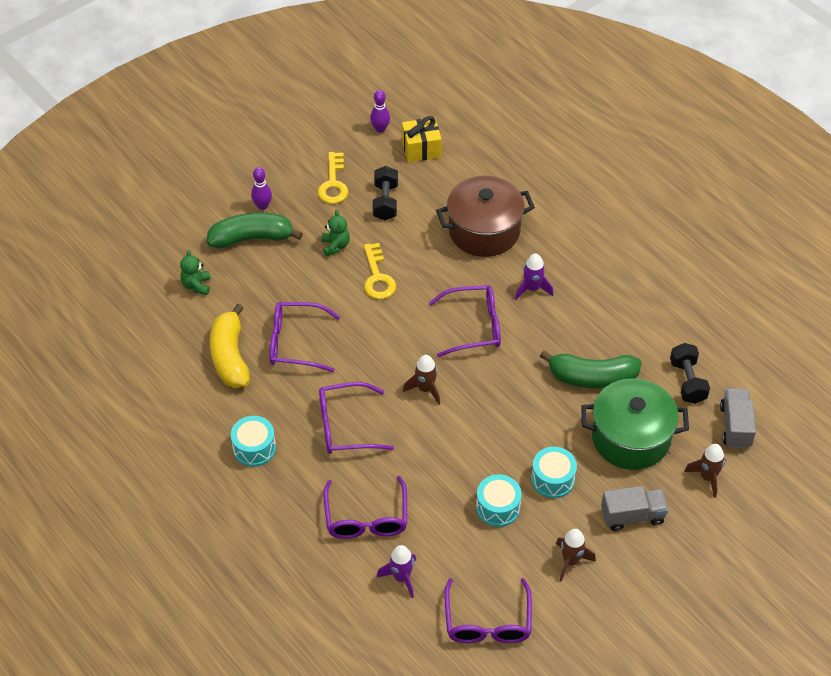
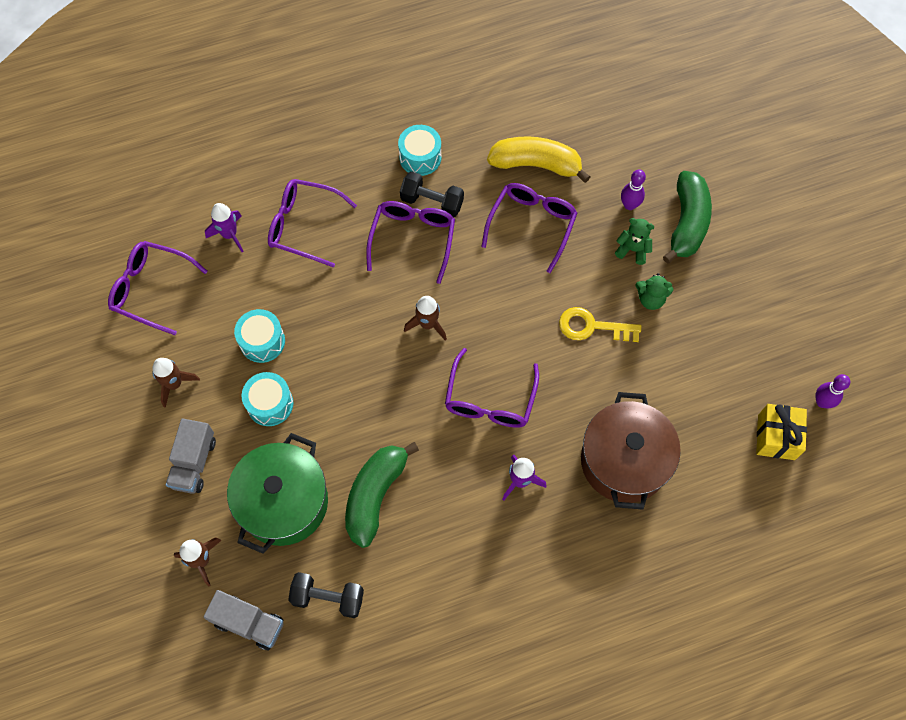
camera: 110 degrees right, 15 degrees up
green teddy bear [180,250,211,295] -> green teddy bear moved to [615,218,655,265]
purple bowling pin [251,167,272,210] -> purple bowling pin moved to [621,170,646,210]
yellow key [318,152,348,204] -> none
black dumbbell [373,166,398,221] -> black dumbbell moved to [400,172,464,218]

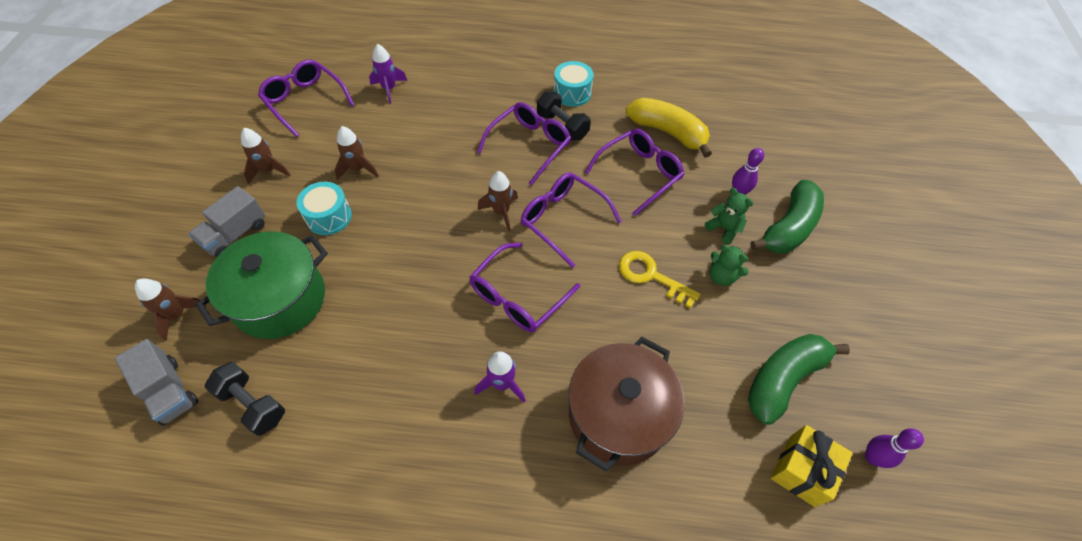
camera: 25 degrees right, 10 degrees down
turquoise drum [234,309,285,363] -> brown rocket [334,126,379,180]
purple glasses [268,179,357,268] -> purple glasses moved to [521,172,622,268]
green banana [345,442,419,548] -> green banana moved to [748,334,850,425]

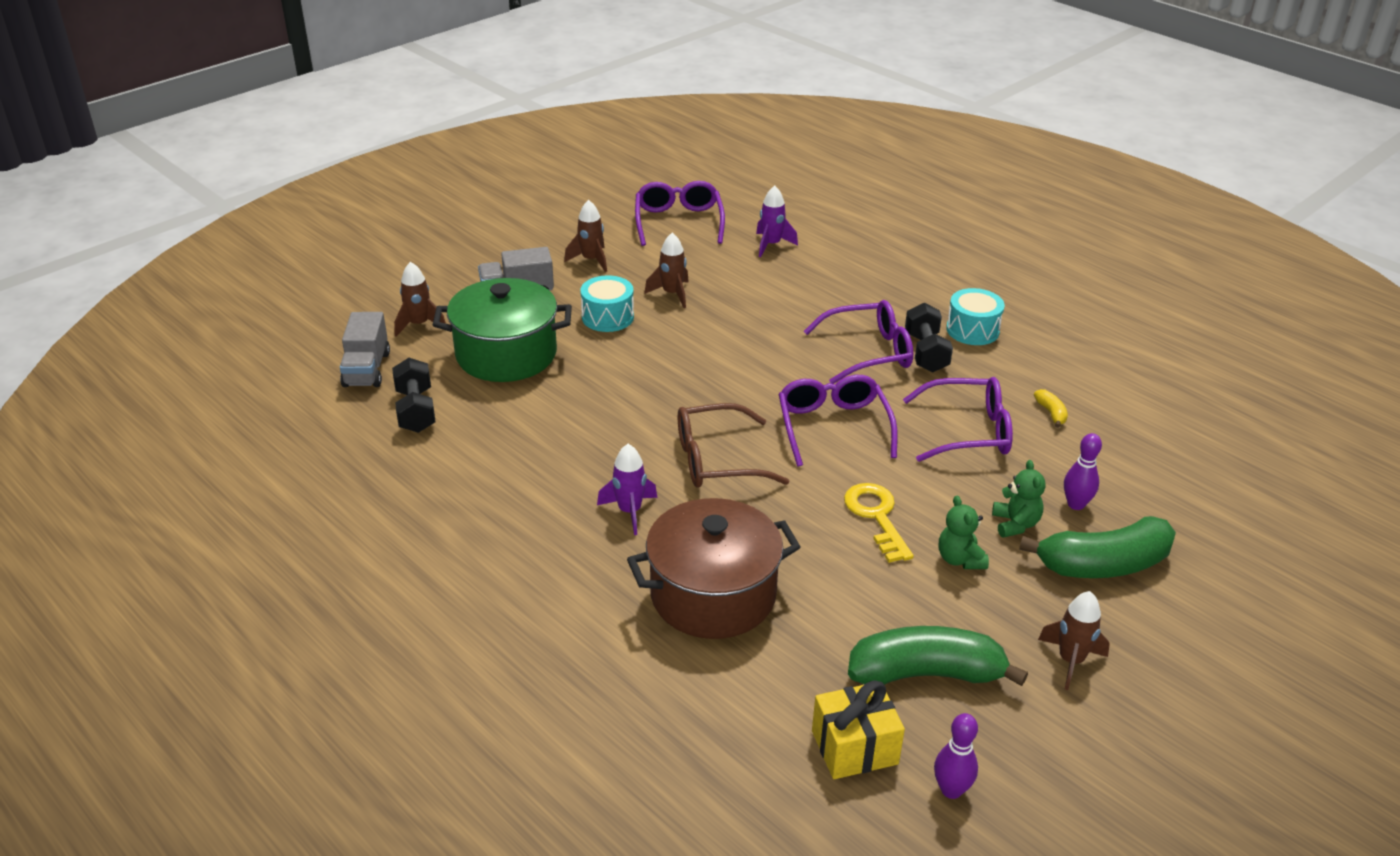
camera: 40 degrees right, 20 degrees down
purple glasses [469,243,580,332] -> brown glasses [678,403,789,487]
brown rocket [478,171,518,231] -> brown rocket moved to [1038,591,1110,690]
yellow banana [626,98,712,158] -> yellow banana [1034,389,1068,428], size x0.41

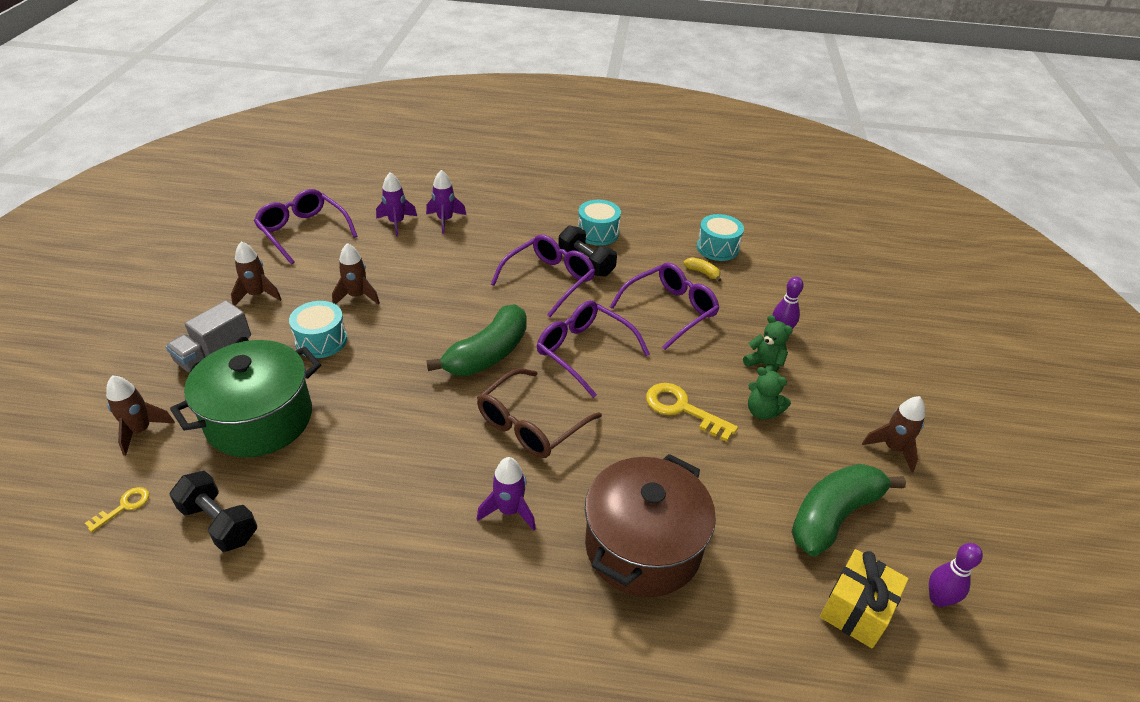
camera: 40 degrees left, 5 degrees up
grey truck [340,312,390,387] -> yellow key [85,487,149,532]
green banana [1019,516,1176,578] -> green banana moved to [426,304,527,376]
none -> purple rocket [426,170,466,234]
none -> turquoise drum [697,214,744,261]

